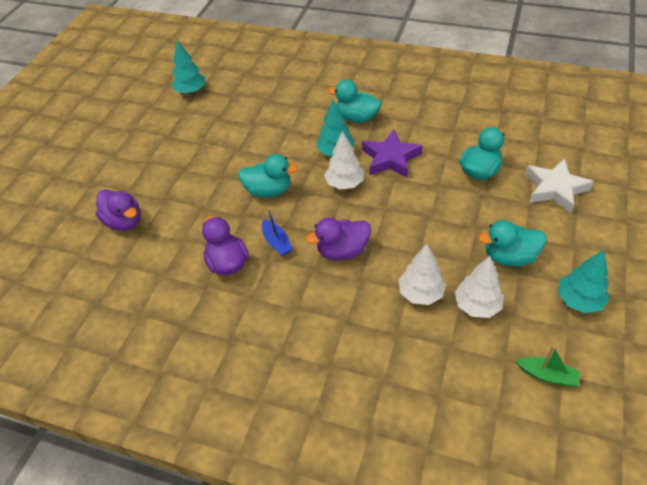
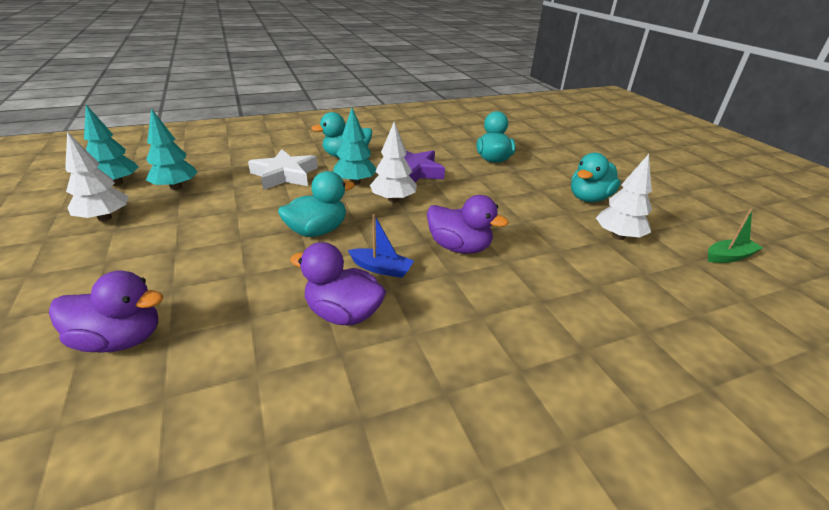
camera: 45 degrees left, 15 degrees down
purple duck [306,218,371,260] -> purple duck turned 90 degrees counterclockwise [427,195,508,254]
white tree [398,243,446,305] -> white tree moved to [65,132,129,222]
white star [525,158,594,213] -> white star moved to [248,149,318,190]
turquoise tree [558,250,609,313] -> turquoise tree moved to [146,108,197,190]

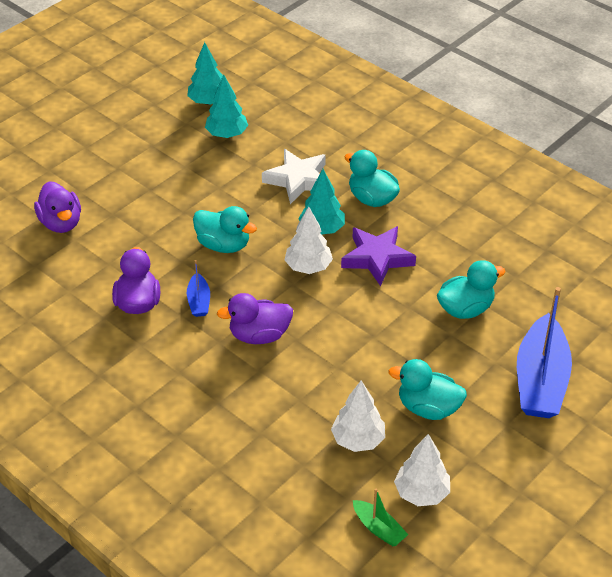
camera: 65 degrees right, 10 degrees up
white tree [65,132,129,222] -> white tree moved to [394,434,450,506]
purple duck [427,195,508,254] -> purple duck turned 75 degrees clockwise [217,293,293,344]
none -> blue boat [517,287,572,418]

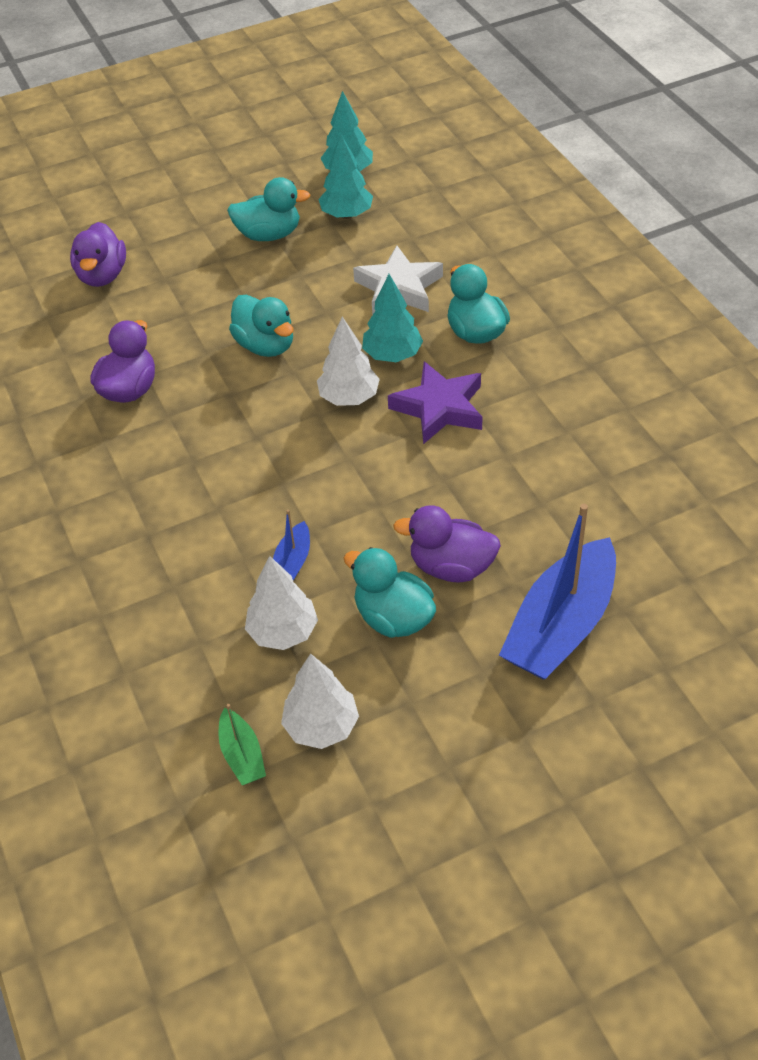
camera: 25 degrees right, 5 degrees up
blue boat [187,260,210,317] -> blue boat moved to [273,509,310,581]
purple duck [217,293,293,344] -> purple duck moved to [393,505,501,583]
turquoise duck [437,260,506,319] -> turquoise duck moved to [227,177,310,241]

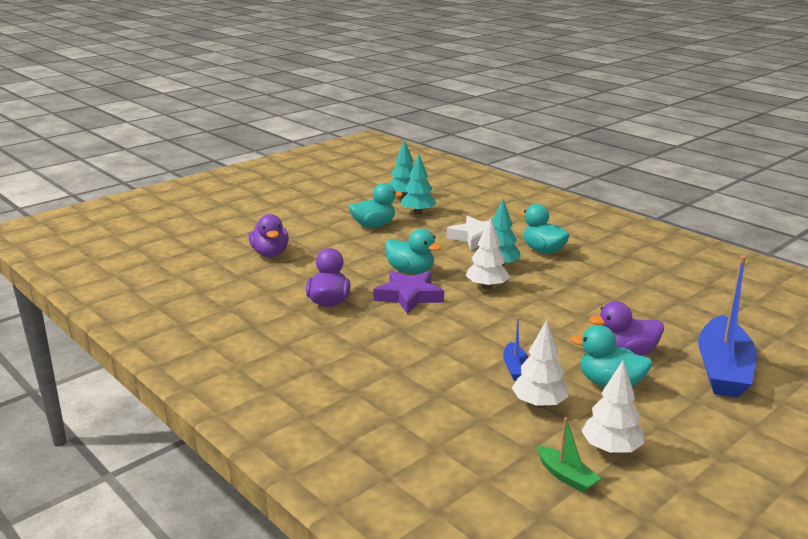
camera: 20 degrees left, 25 degrees down
purple star [388,361,482,444] -> purple star moved to [373,270,444,314]

